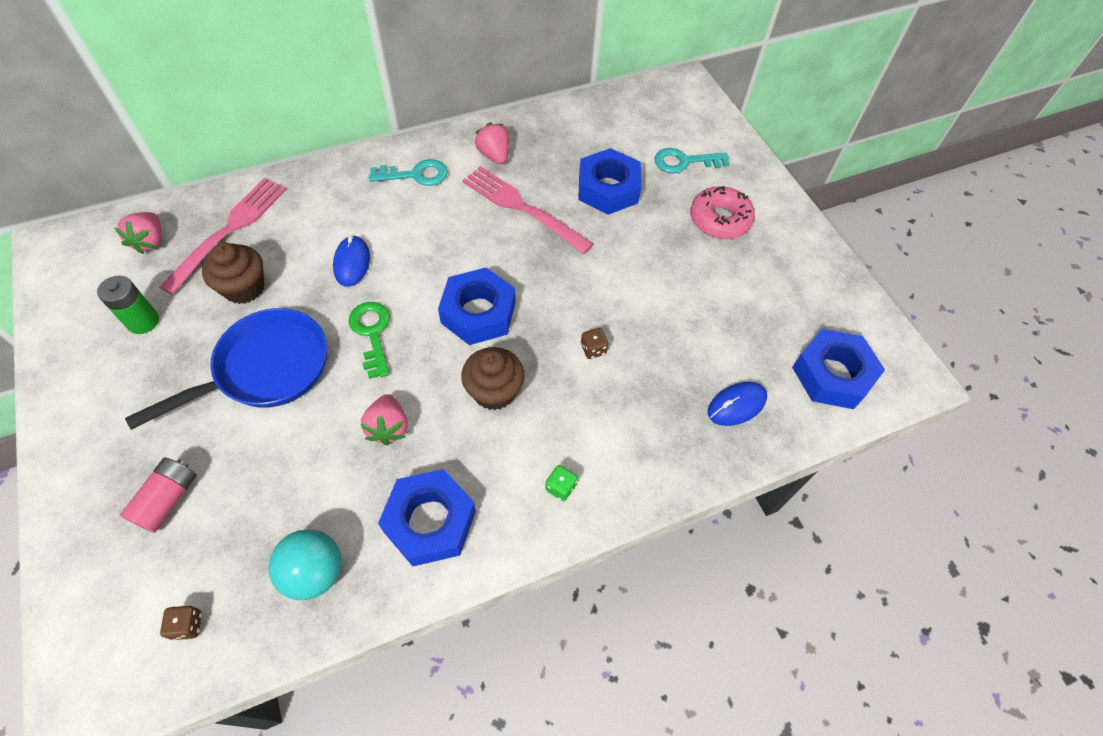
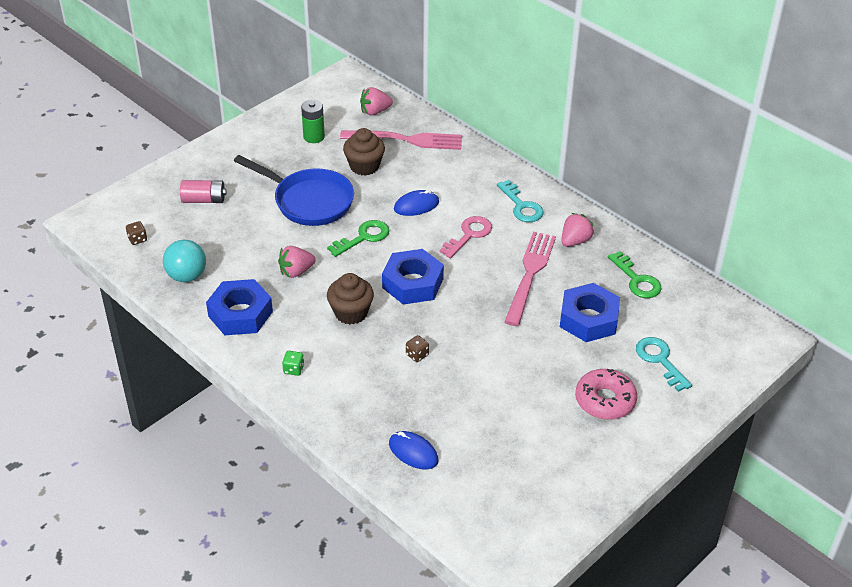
camera: 70 degrees right, 15 degrees down
blue nut [792,329,885,409] -> none
none -> pink key [440,216,492,258]
none -> green key [608,251,661,298]

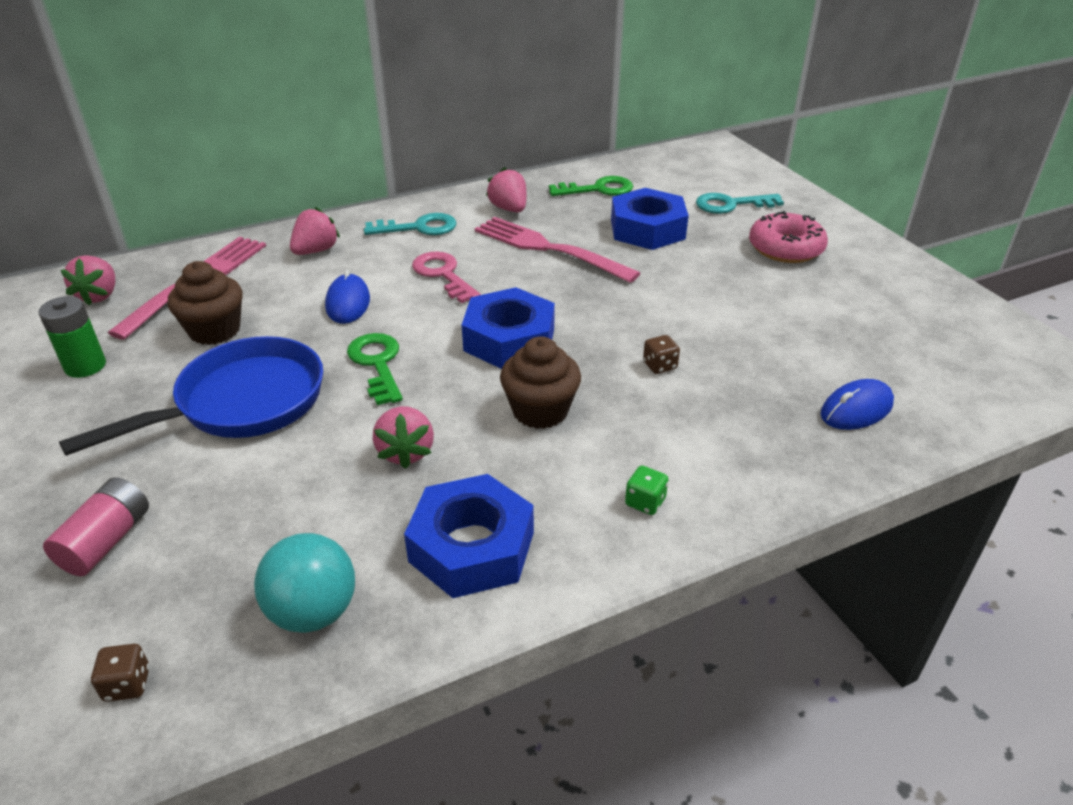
camera: 70 degrees left, 5 degrees down
none -> pink strawberry [290,207,340,255]

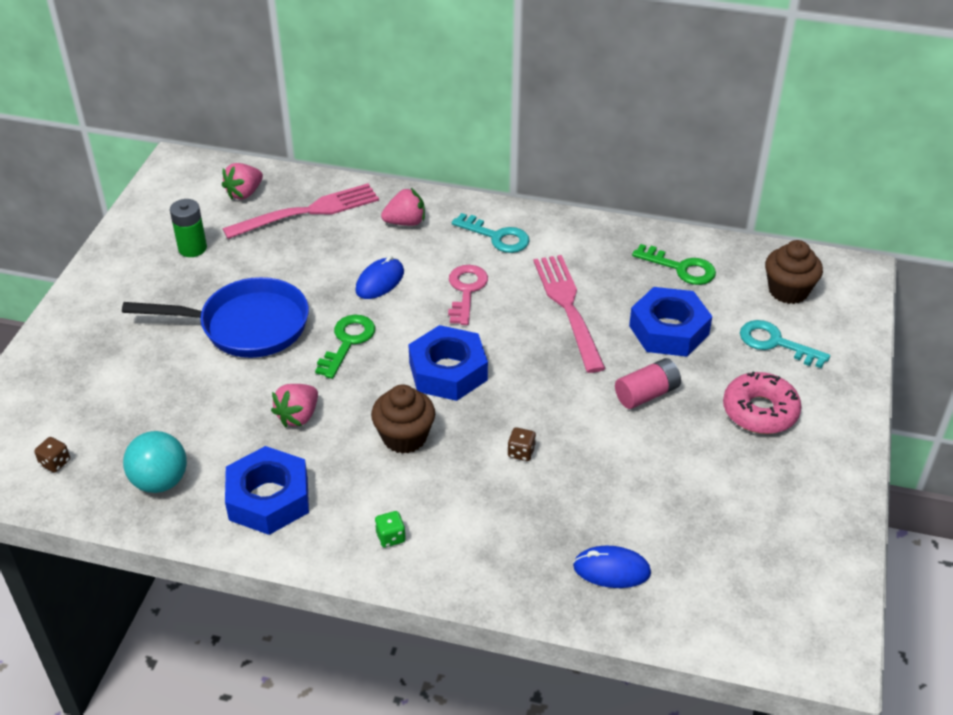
camera: 40 degrees right, 5 degrees up
pink battery [43,477,149,576] -> pink battery moved to [615,358,681,409]
brown cupcake [168,261,243,345] -> brown cupcake moved to [765,240,823,304]
pink strawberry [486,167,527,212] -> none

